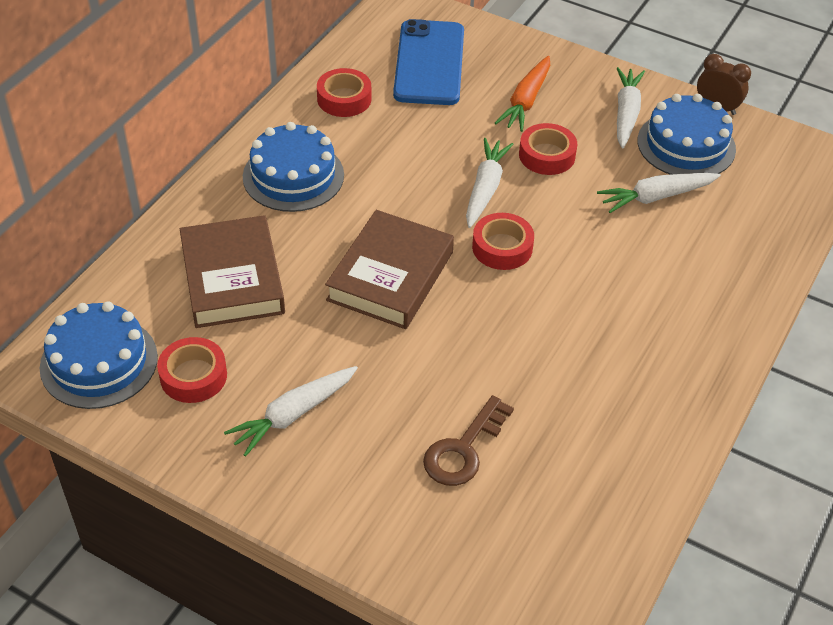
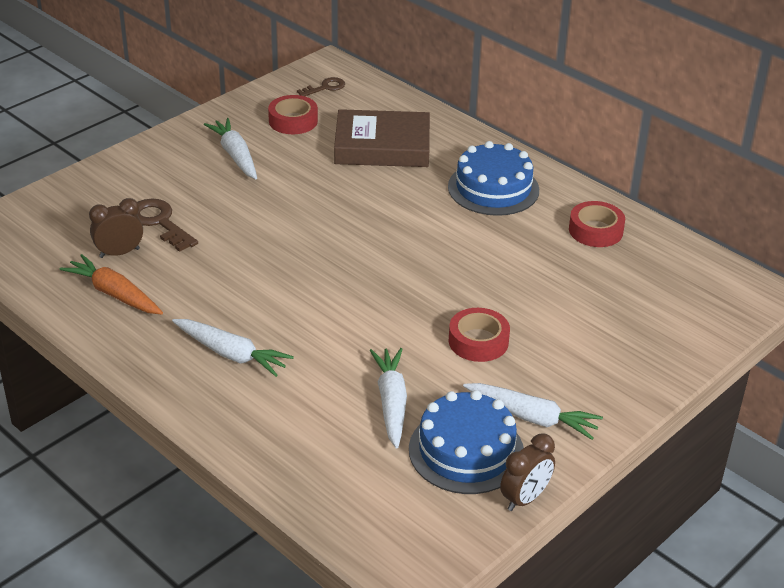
camera: 105 degrees right, 10 degrees down
blue cake [40,301,158,409] -> brown key [297,77,345,96]
brown book [325,210,454,329] -> none
blue phone [393,19,464,105] -> none
white carrot [466,138,514,228] -> white carrot moved to [172,319,294,377]
red tape [472,213,534,270] -> none
orange carrot [495,56,550,132] -> orange carrot moved to [60,254,163,314]
none -> brown clock [89,198,143,258]

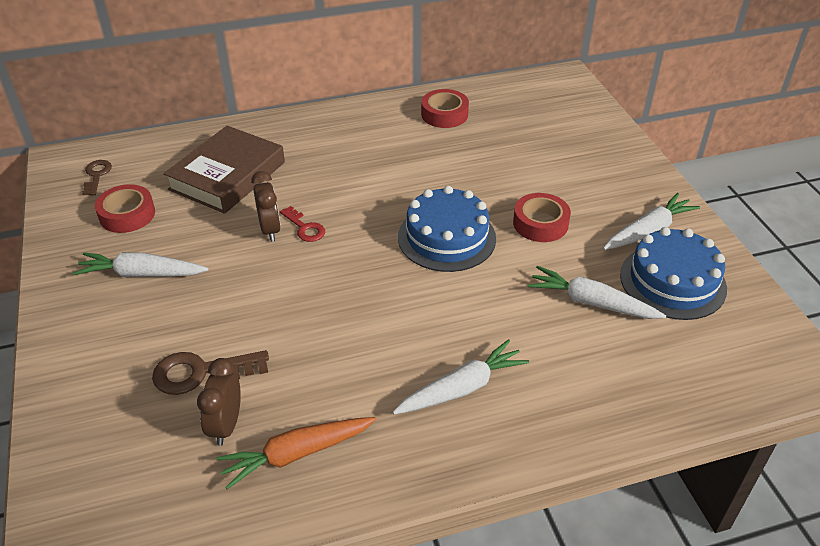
camera: 60 degrees left, 5 degrees up
blue cake [448,141,539,216] -> blue cake moved to [398,186,496,272]
brown clock [500,433,555,511] -> brown clock moved to [251,171,281,242]
none -> red key [280,206,325,242]

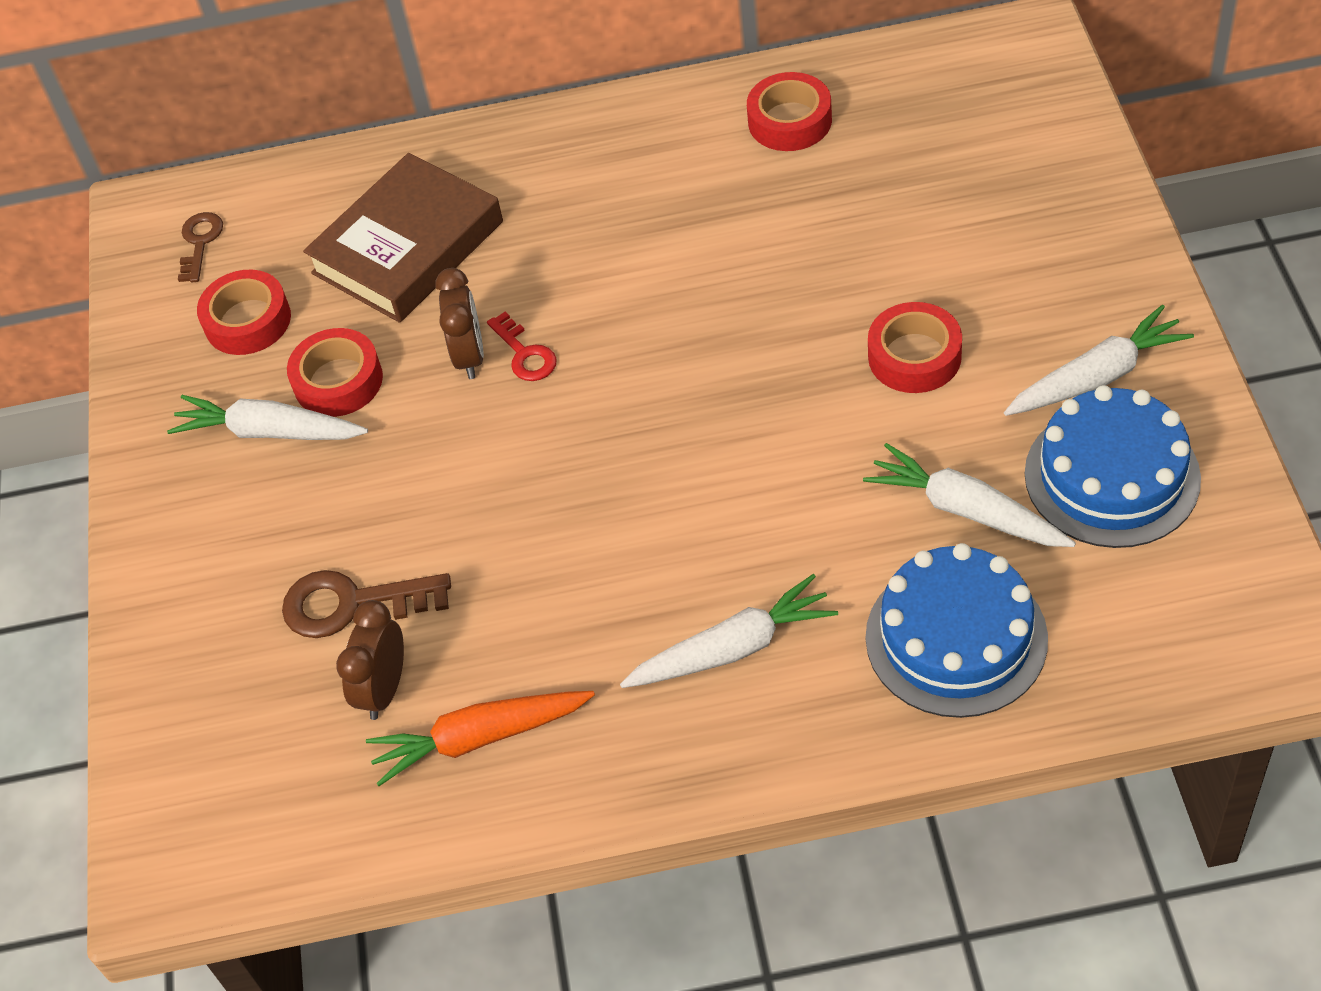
camera: 15 degrees right, 10 degrees up
blue cake [398,186,496,272] -> blue cake moved to [866,543,1048,718]
none -> red tape [287,328,383,417]

